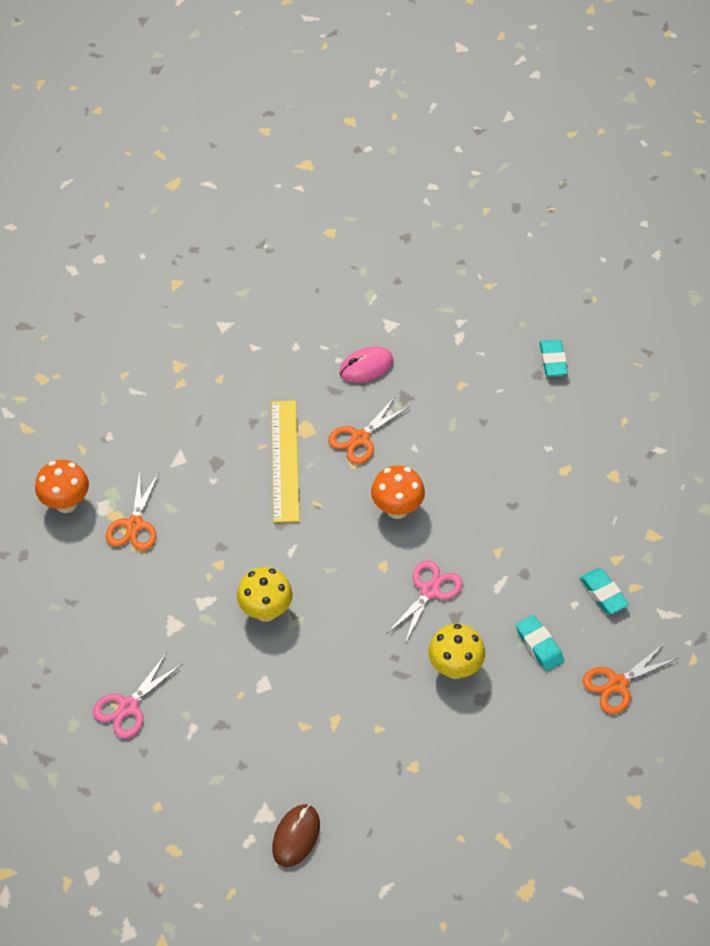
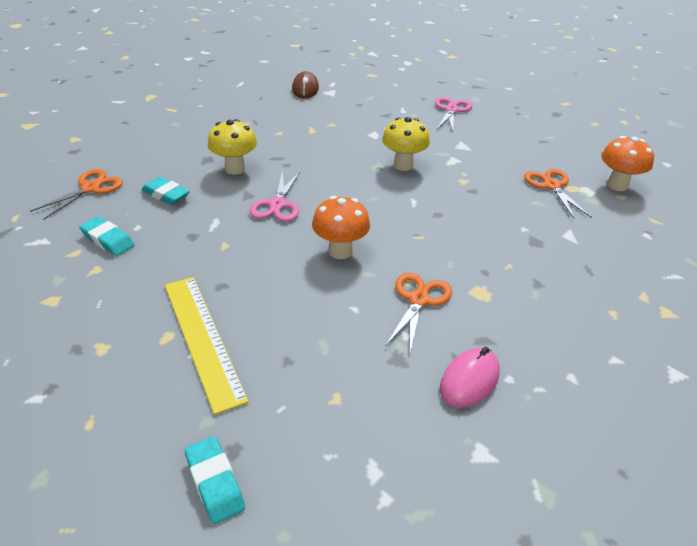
camera: 155 degrees right, 15 degrees down
yellow ruler [271,401,300,523] -> yellow ruler moved to [165,277,249,415]

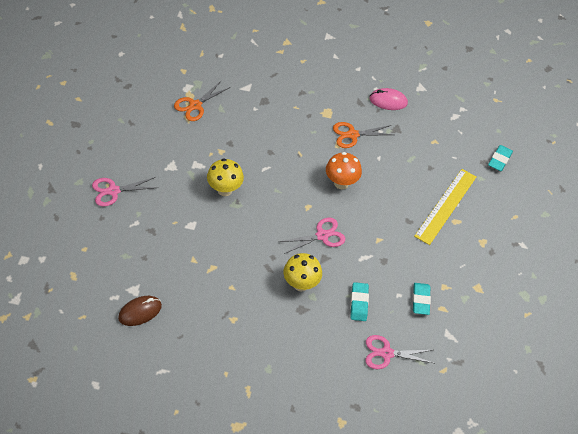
camera: 125 degrees left, 15 degrees up
orange scissors [30,169,123,220] -> pink scissors [365,335,433,369]
orange mushroom [601,136,654,191] -> none

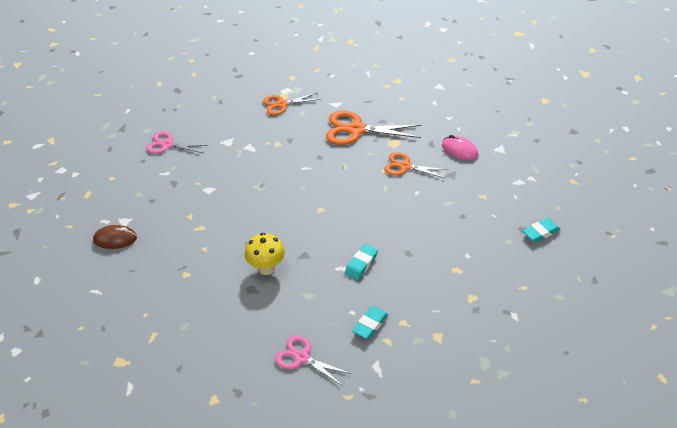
camera: 35 degrees right, 10 degrees down
yellow mushroom [207,158,244,196] -> none
pink scissors [279,218,345,254] -> none
orange mushroom [326,152,362,189] -> none
turquoise eraser [350,282,369,321] -> turquoise eraser moved to [345,244,378,280]
yellow ruler [414,169,476,245] -> none
none -> orange scissors [326,111,421,145]

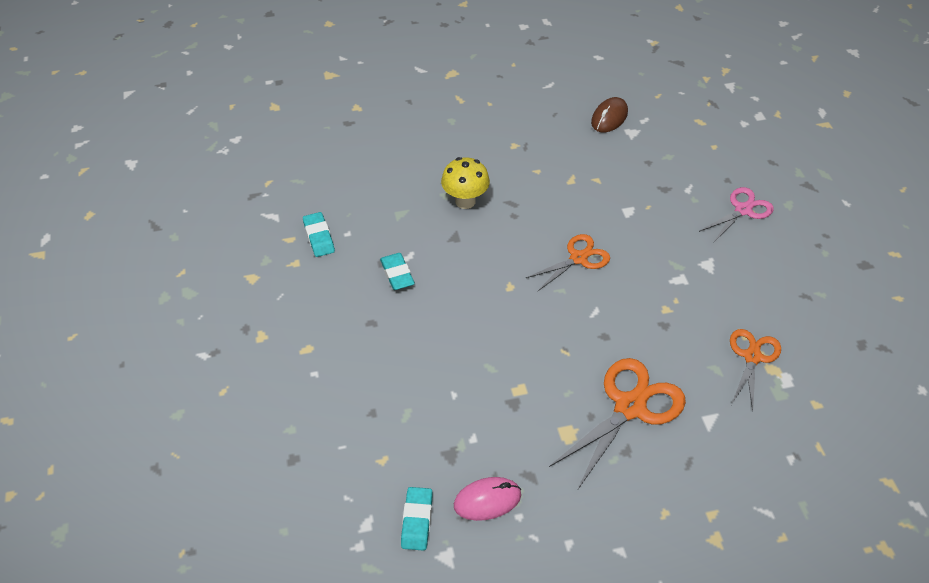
camera: 125 degrees right, 5 degrees up
pink scissors [275,335,351,386] -> none
orange scissors [384,152,448,178] -> orange scissors moved to [526,234,610,291]
turquoise eraser [523,218,560,242] -> turquoise eraser moved to [401,487,433,551]

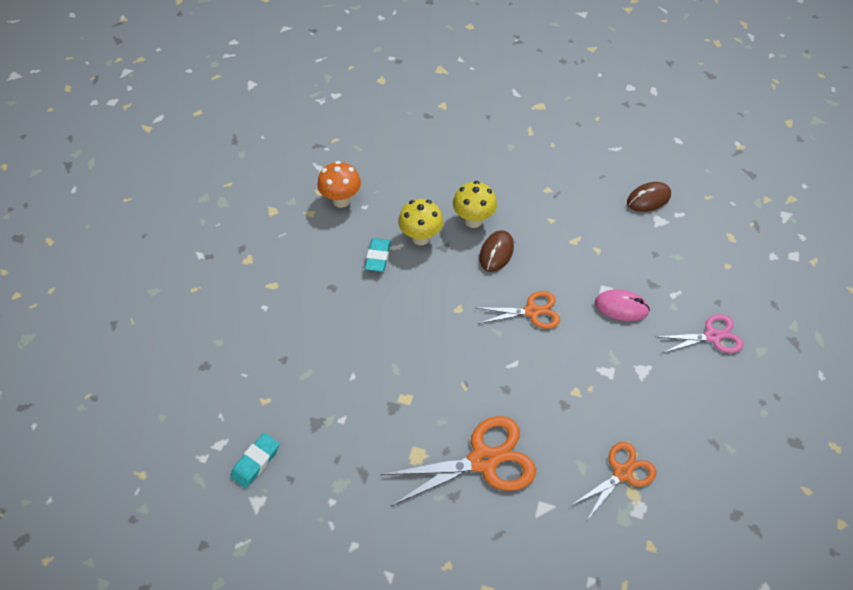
camera: 30 degrees right, 5 degrees up
turquoise eraser [303,212,335,257] -> orange mushroom [317,161,361,208]
pink mouse [454,477,521,521] -> pink mouse moved to [595,289,650,321]
none -> yellow mushroom [398,199,443,245]
none -> brown mouse [479,230,514,272]

